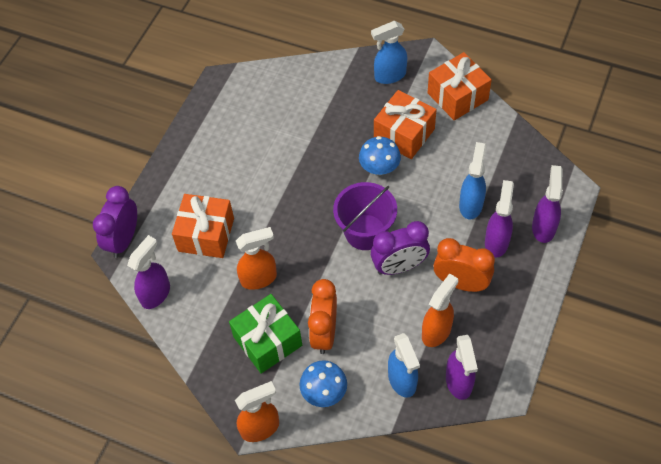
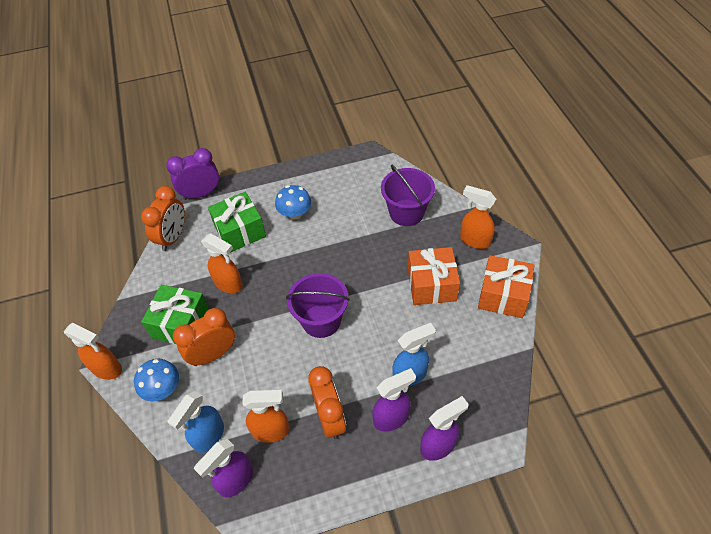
camera: 50 degrees right, 5 degrees down
purple spray bottle [127,235,170,309] -> orange clock [141,186,185,251]
orange gift [172,194,234,258] -> green gift [208,192,266,252]
blue mushroom [359,136,401,175] -> blue mushroom moved to [275,185,311,219]
blue spray bottle [371,21,407,84] -> orange spray bottle [460,185,496,249]
purple clock [371,221,430,275] -> none
none -> purple bucket [381,165,435,226]

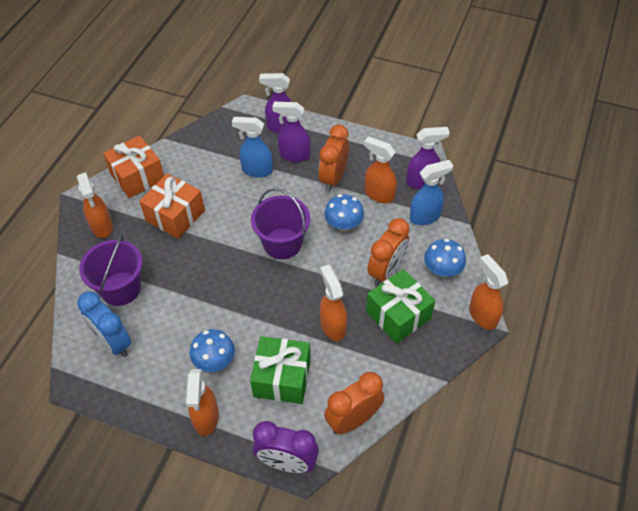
camera: 145 degrees left, 0 degrees up
orange clock [173,308,235,366] -> orange clock turned 60 degrees counterclockwise [367,218,410,286]
none -> blue clock [77,291,131,357]
none -> orange spray bottle [186,369,219,436]
none -> blue mushroom [324,194,364,231]

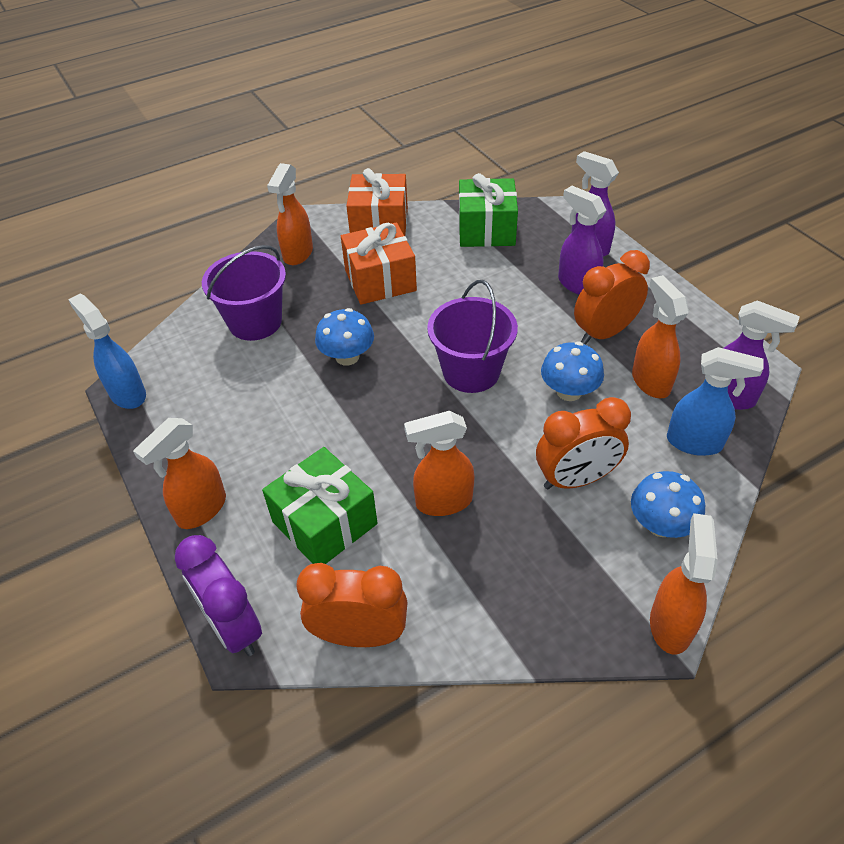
camera: 40 degrees right, 5 degrees down
blue clock [77,291,131,357] -> none
blue mushroom [190,329,235,372] -> blue mushroom moved to [315,308,374,366]
blue spray bottle [232,117,273,178] -> blue spray bottle moved to [68,294,146,409]
orange spray bottle [320,265,347,341] -> orange spray bottle turned 120 degrees counterclockwise [404,411,475,516]
green gift [366,269,435,344] -> green gift moved to [459,173,518,247]

